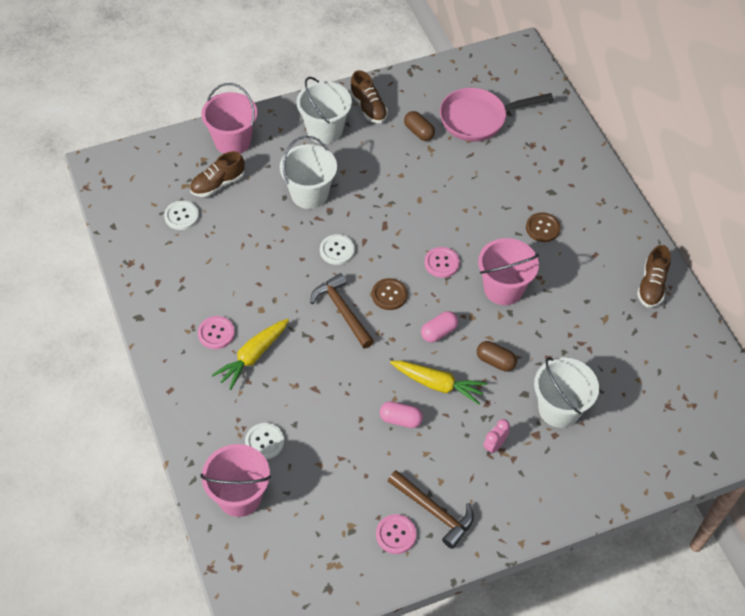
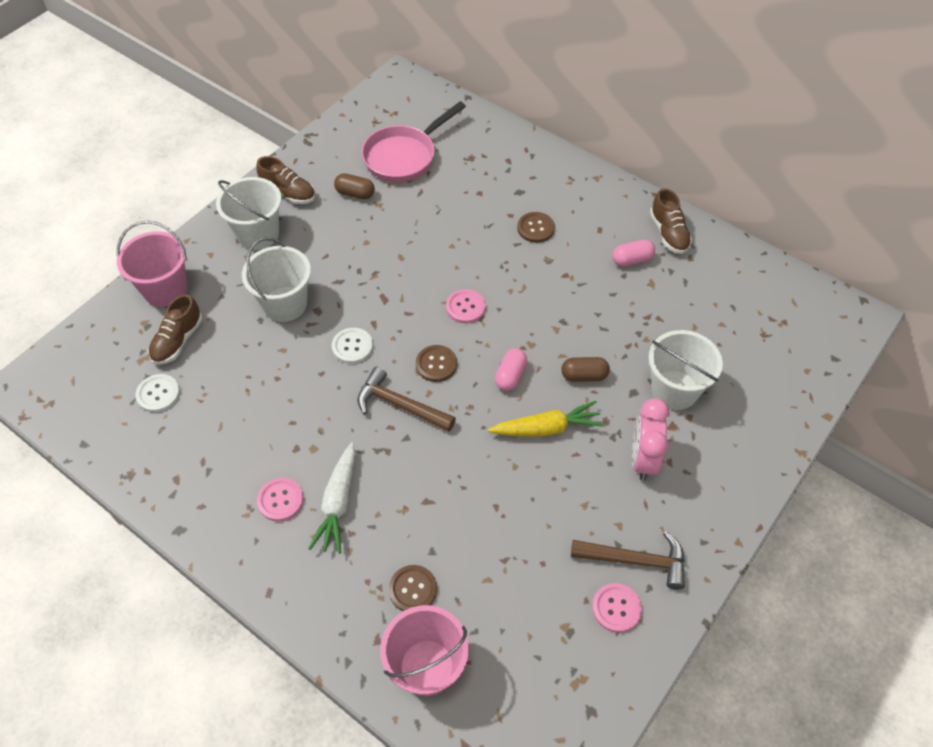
camera: 30 degrees left, 0 degrees up
yellow carrot [212,319,289,390] -> white carrot [308,442,355,554]
white button [245,423,284,459] -> brown button [389,565,437,611]
pink capsule [380,401,423,428] -> pink capsule moved to [612,239,655,267]
pink bucket [478,238,539,305] -> none
pink clock [483,419,510,454] -> pink clock [632,398,669,481], size x1.78

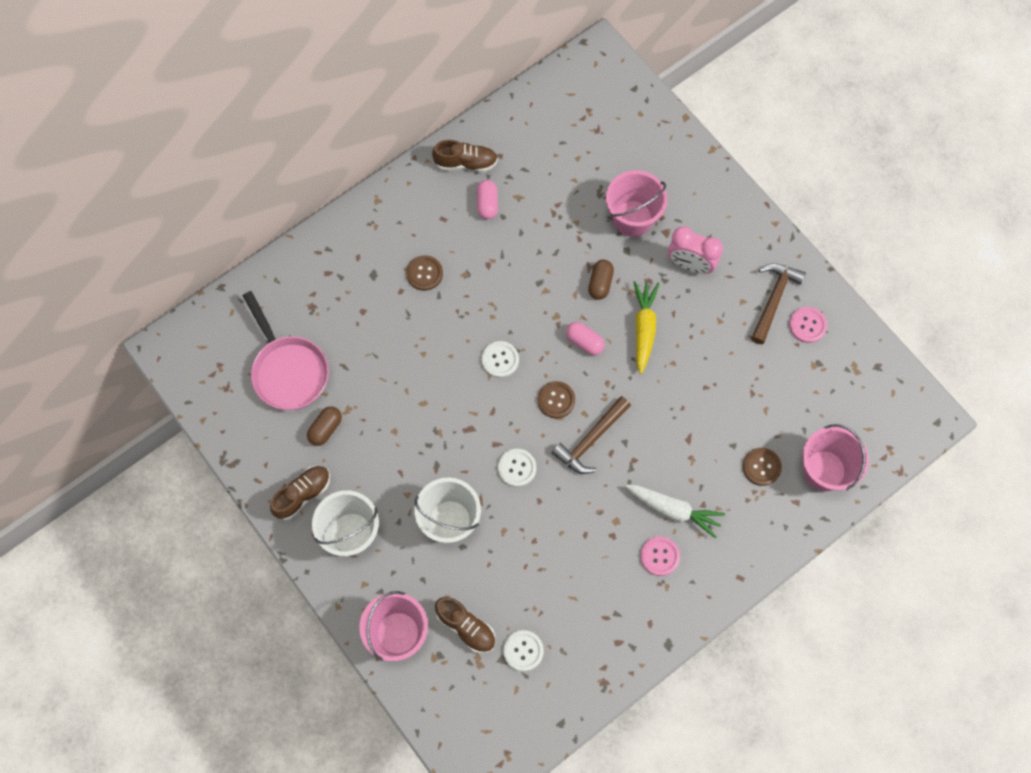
camera: 75 degrees left, 15 degrees up
pink button [446,289,486,323] -> white button [482,341,519,378]
white bucket [649,330,723,410] -> pink bucket [606,170,668,237]

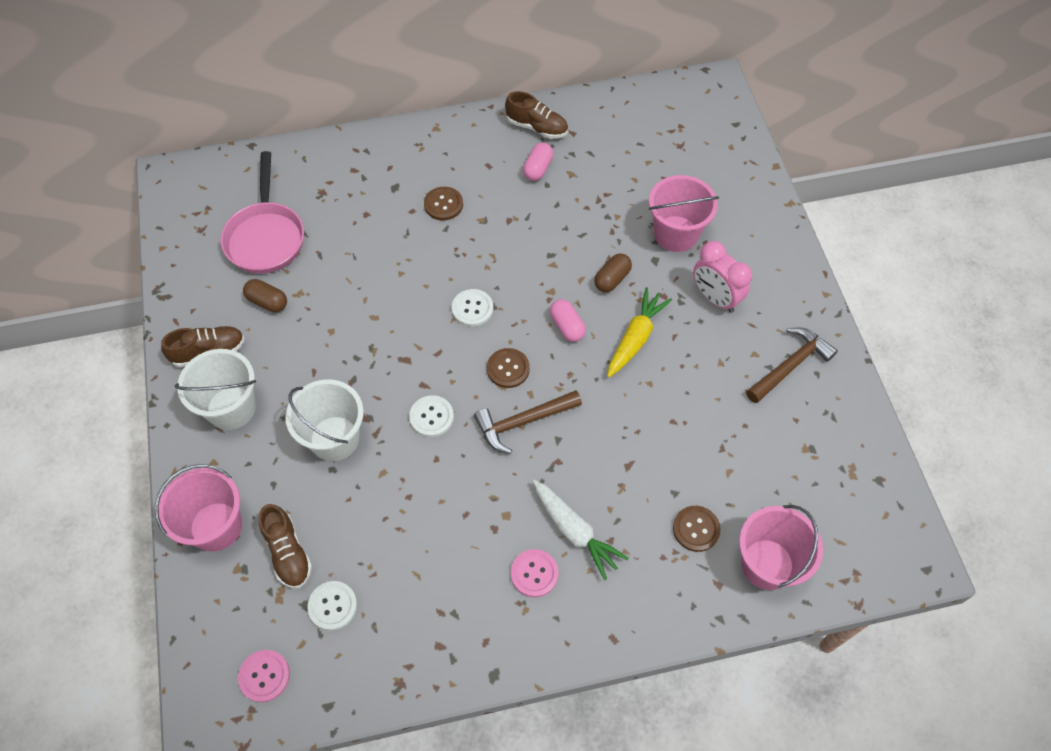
camera: 25 degrees right, 10 degrees down
brown capsule [307,406,342,446] -> brown capsule turned 60 degrees clockwise [243,279,287,312]
pink button [789,307,827,343] -> pink button moved to [238,650,290,702]

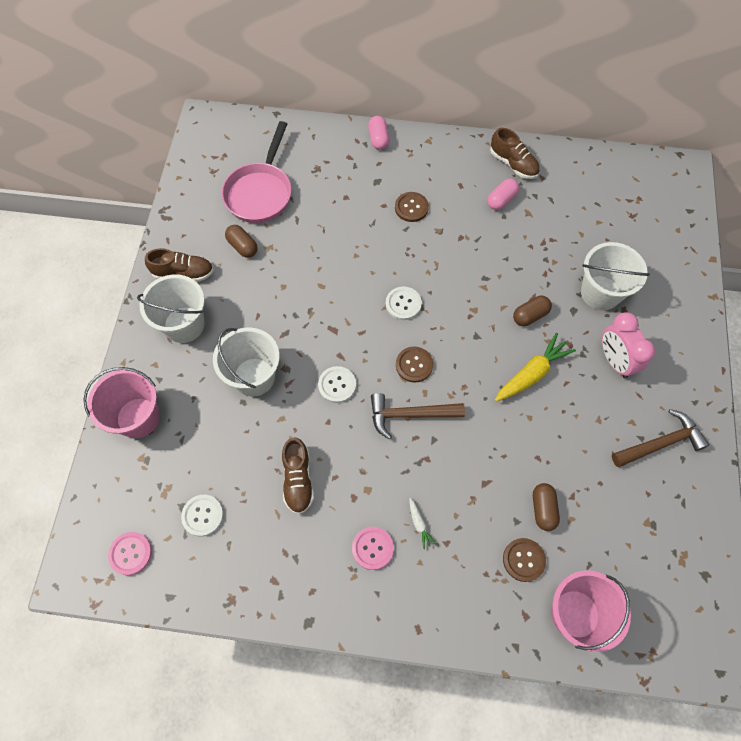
camera: 20 degrees right, 5 degrees up
brown shoe [259,504,312,588] -> brown shoe moved to [282,437,314,514]
white carrot [533,480,629,580] -> white carrot [409,498,436,549], size x0.48
pink capsule [550,299,586,342] -> pink capsule moved to [368,116,389,150]
pink bucket [649,175,719,252] -> white bucket [581,242,650,310]
none -> brown capsule [533,483,560,531]

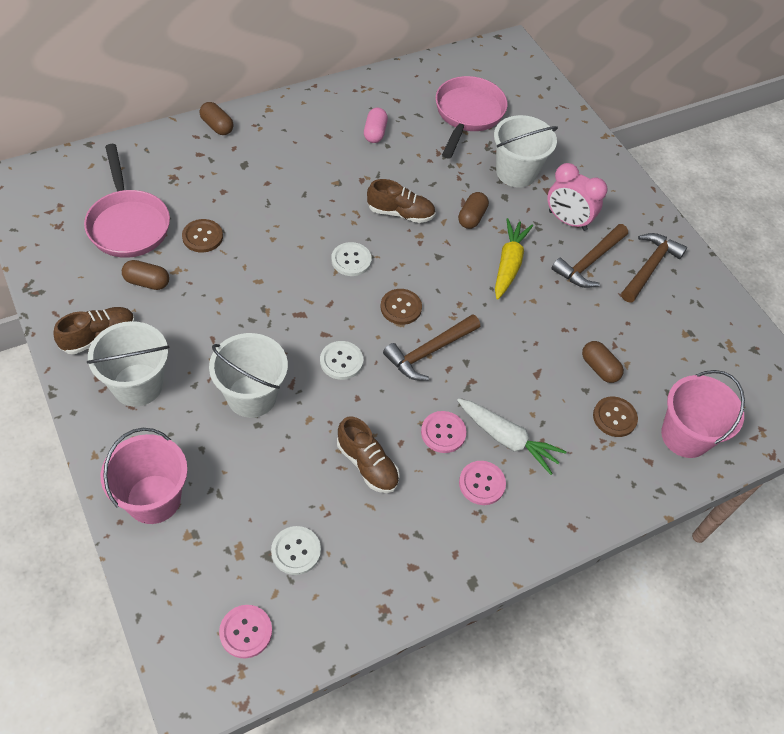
camera: 40 degrees left, 10 degrees down
pink capsule [368,116,389,150] -> brown capsule [200,102,234,135]
brown button [395,192,429,222] -> brown button moved to [182,219,223,253]
white carrot [409,498,436,549] -> white carrot [457,399,567,475], size x2.09
brown shoe [490,128,540,179] -> brown shoe moved to [367,179,436,223]
none -> pink button [421,411,466,453]
none -> pink pan [436,76,508,159]
none -> brown hammer [551,224,628,288]

